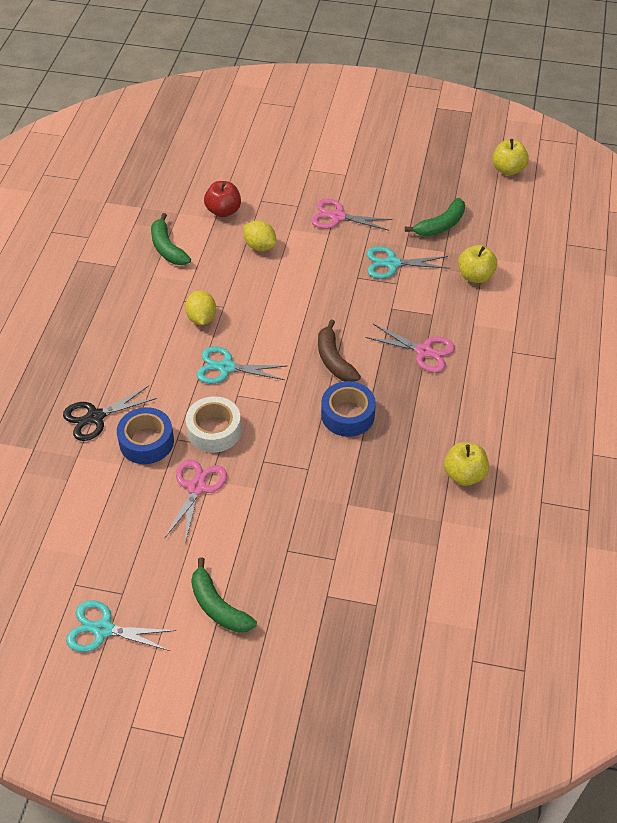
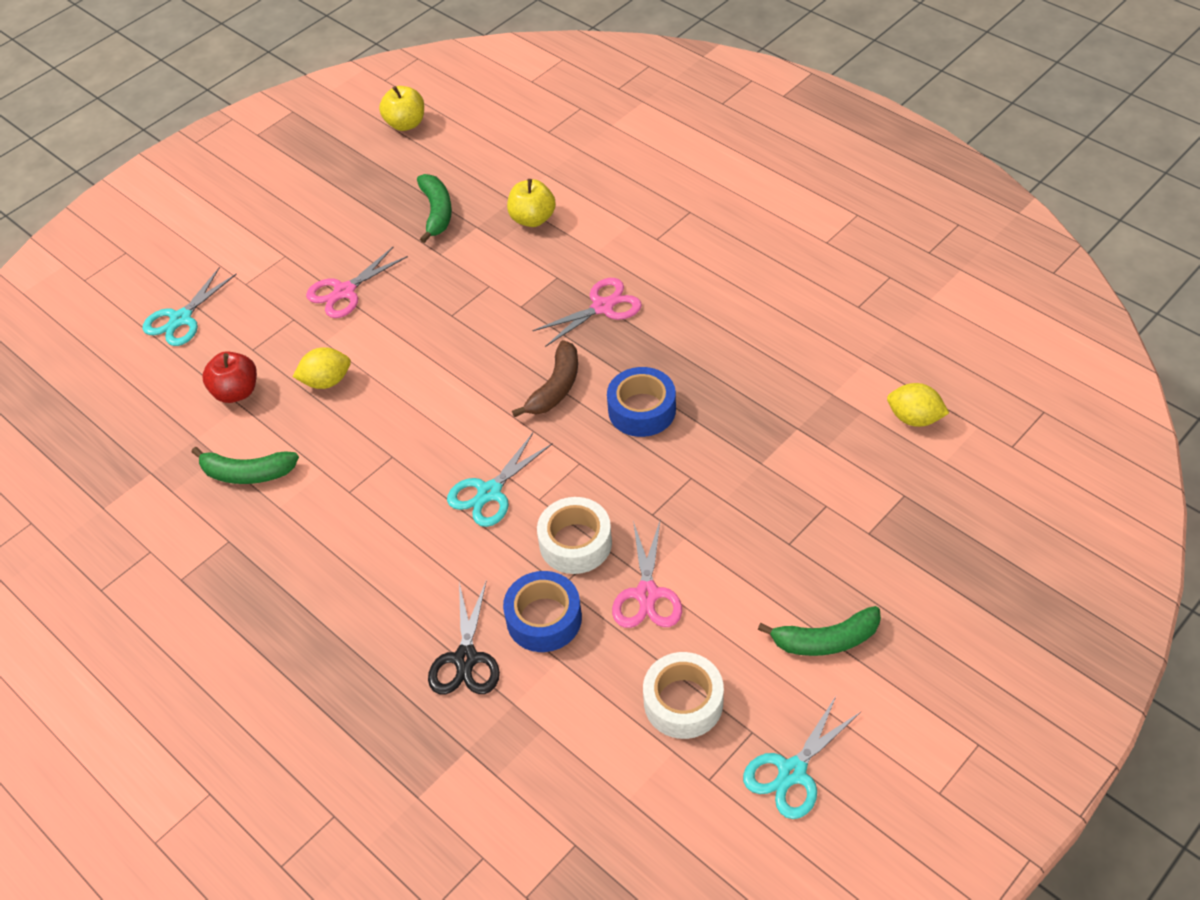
camera: 55 degrees left, 0 degrees up
pink scissors [164,459,227,544] -> pink scissors turned 135 degrees counterclockwise [612,521,682,628]
yellow lemon [185,291,216,325] -> yellow lemon moved to [887,383,949,427]
brown banana [318,319,361,382] -> brown banana turned 75 degrees counterclockwise [512,340,578,417]
turquoise scissors [367,246,450,279] -> turquoise scissors moved to [142,267,237,346]
yellow apple [444,442,489,486] -> none
none -> white tape [643,652,724,739]

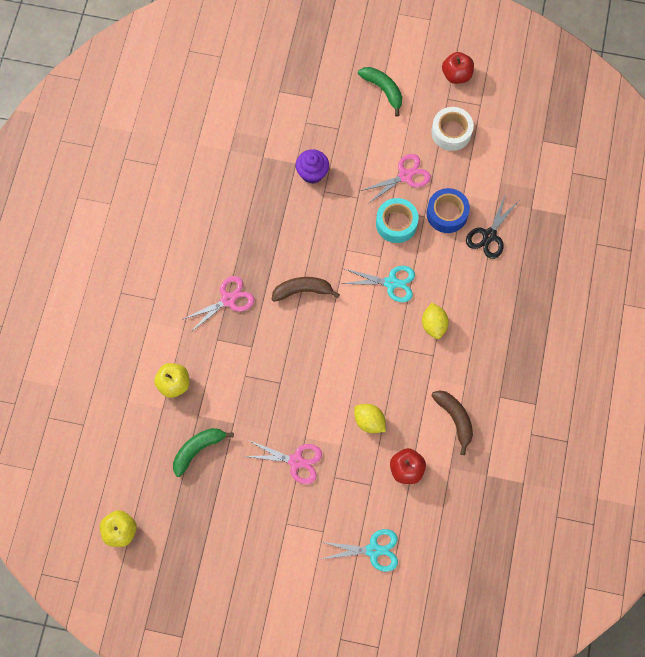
camera: 125 degrees left, 20 degrees up
green banana [192,447,299,484] -> brown banana [431,390,473,455]
black scissors [428,580,500,694] -> black scissors turned 150 degrees clockwise [466,196,518,259]
pink scissors [532,278,642,347] -> pink scissors turned 120 degrees clockwise [182,276,254,333]
white tape [537,497,612,574] -> turquoise tape [376,198,419,243]
blue tape [607,367,676,437] -> none
turquoise scissors [743,696,862,819] -> red apple [442,52,474,84]
yellow lemon [887,383,949,427] -> yellow lemon moved to [422,303,449,339]
none -> purple cupcake [295,149,329,184]

